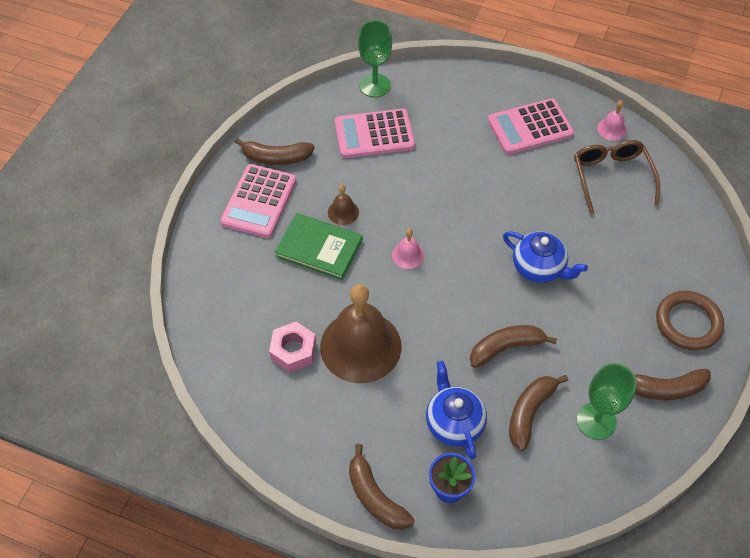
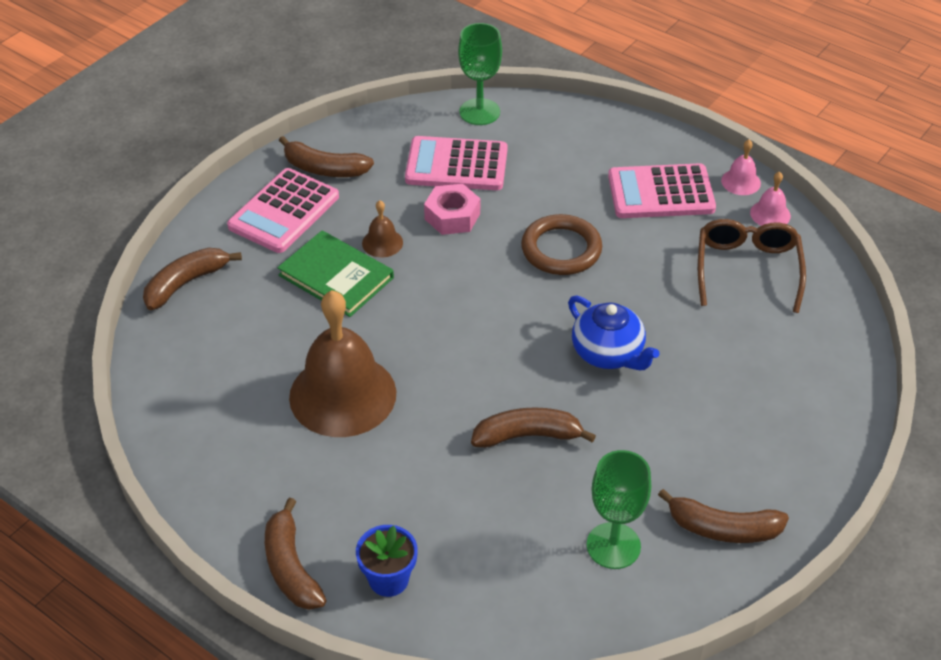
camera: 15 degrees right, 10 degrees down
pink nut [269,322,316,373] -> pink nut moved to [424,184,480,235]
pink bell [392,229,424,269] -> pink bell moved to [721,140,761,195]
blue teapot [426,361,487,459] -> none
brown banana [509,375,568,451] -> brown banana moved to [143,248,242,310]
brown ring [656,291,724,350] -> brown ring moved to [521,214,602,275]

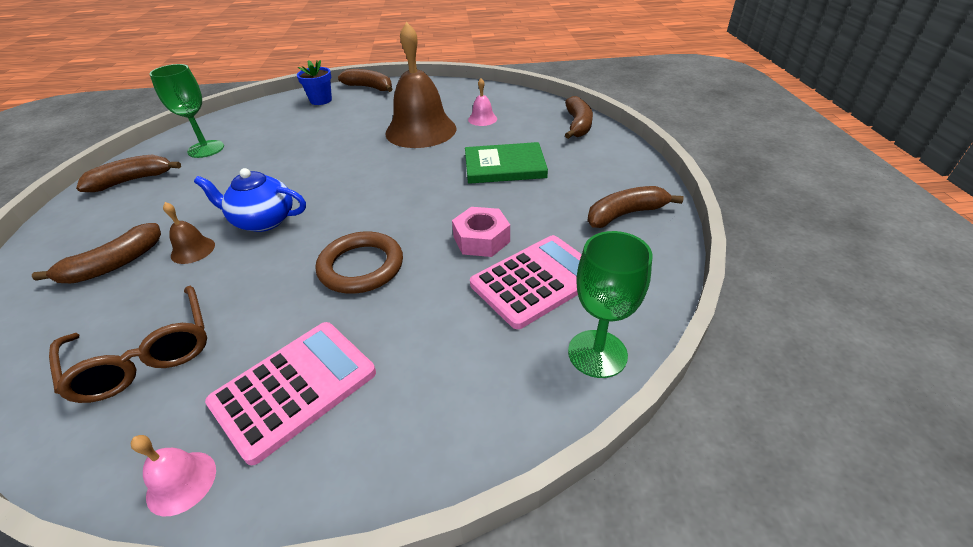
camera: 140 degrees right, 5 degrees down
pink calculator [227,168,339,253] -> none
brown bell [362,200,403,257] -> brown bell moved to [163,202,215,264]
brown banana [471,407,596,448] -> brown banana moved to [32,223,161,283]
pink bell [750,171,791,226] -> pink bell moved to [468,78,497,126]

